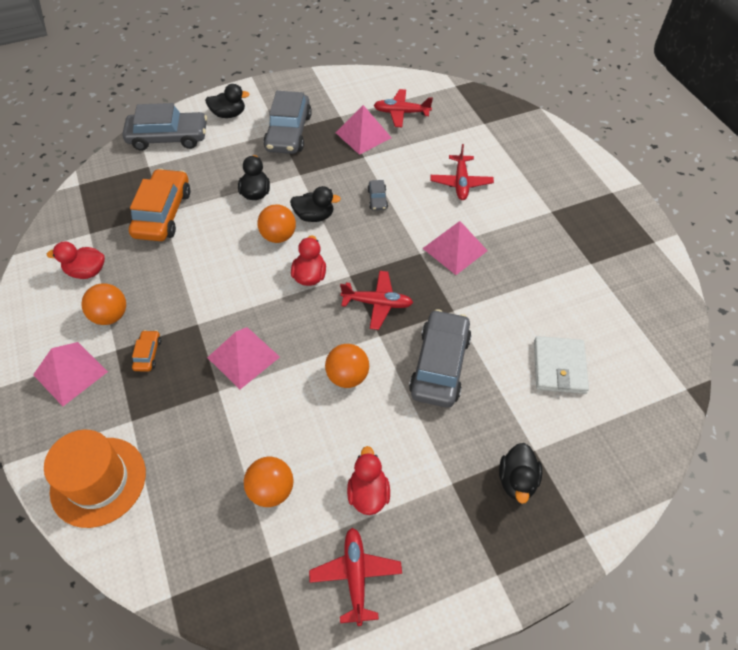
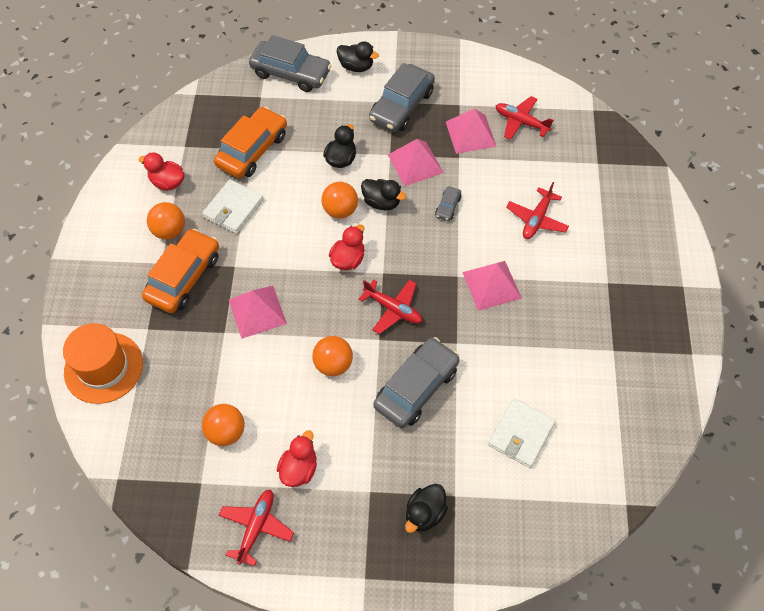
camera: 25 degrees right, 5 degrees up
pink pyramid [33,342,108,406] -> pink pyramid moved to [388,139,444,186]
orange car [132,330,161,372] -> orange car [142,228,219,313], size x2.24
none -> white wallet [202,179,264,234]

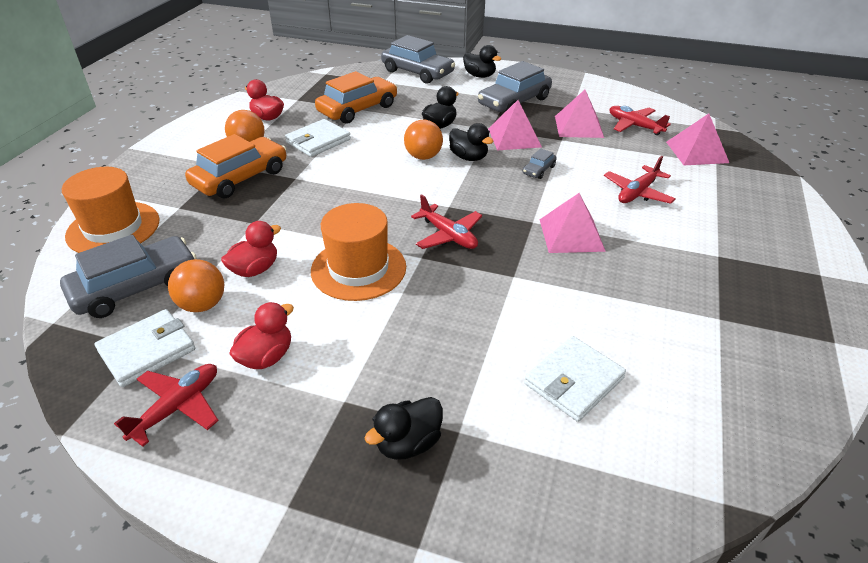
camera: 15 degrees right, 20 degrees down
pink pyramid [229,286,287,339] -> pink pyramid moved to [666,114,729,165]
orange ball [312,336,353,376] -> orange hat [311,203,406,301]
red duck [329,224,365,270] -> red duck moved to [221,221,281,277]
grey car [373,337,460,428] -> grey car moved to [60,234,197,318]
none -> white wallet [95,309,195,387]

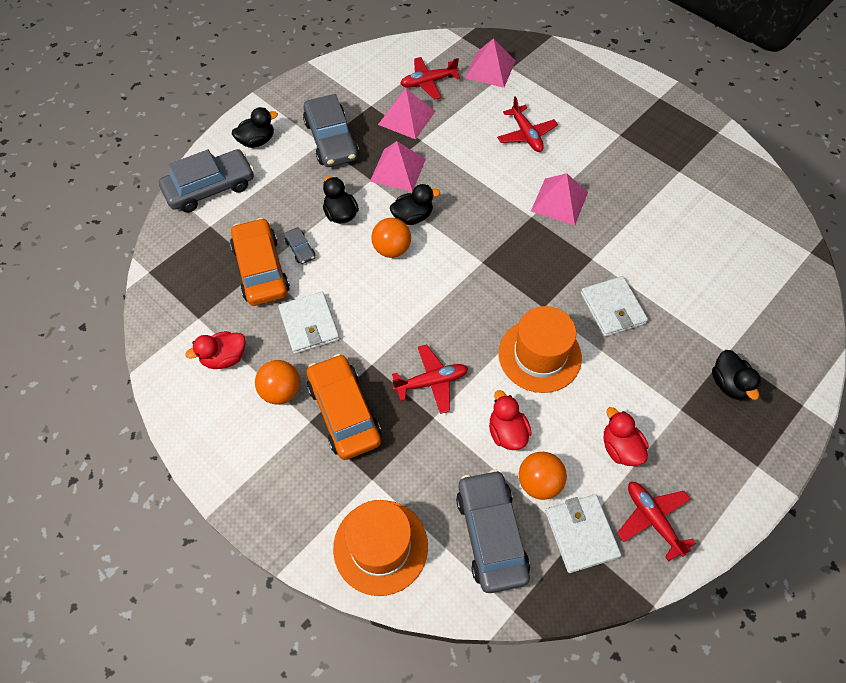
camera: 65 degrees left, 20 degrees up
red plane [411,194,482,249] -> red plane moved to [392,344,468,414]
grey car [523,148,556,179] -> grey car moved to [284,227,315,264]
white wallet [524,336,626,422] -> white wallet moved to [581,276,648,337]

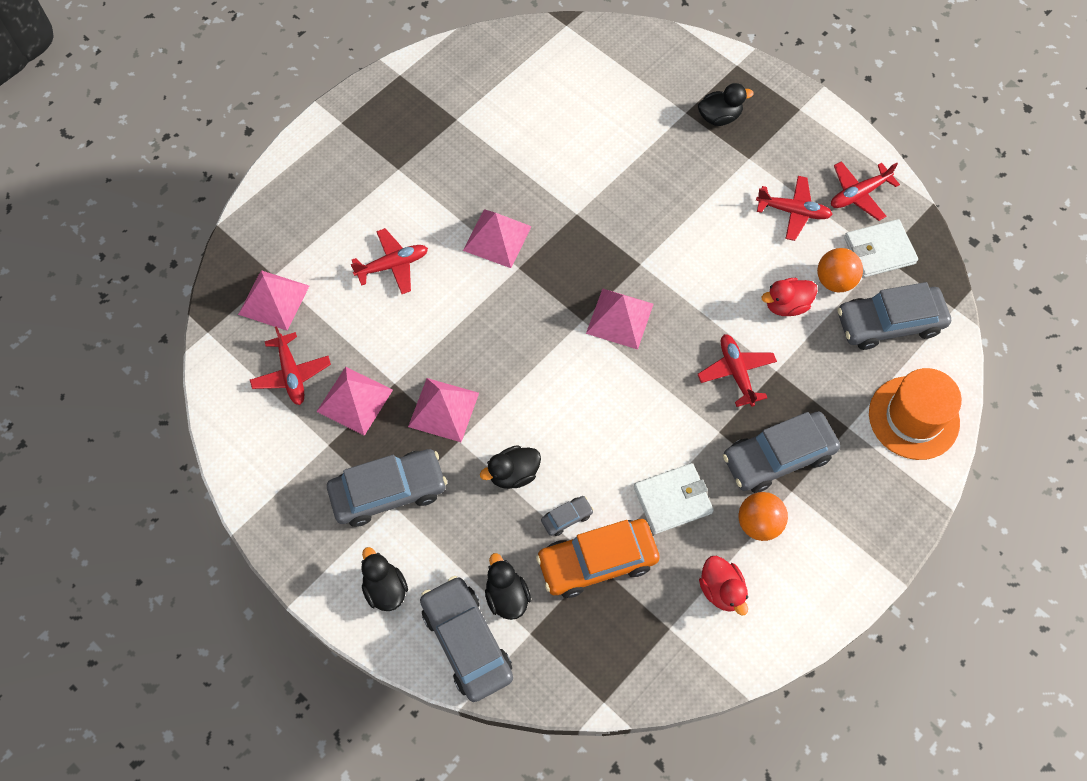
camera: 90 degrees left, 5 degrees up
orange car [307,354,381,460] -> grey car [723,411,840,493]
orange ball [371,218,411,258] -> none
black duck [390,184,440,225] -> black duck moved to [485,553,531,620]
orange hat [498,306,582,393] -> none
white wallet [581,276,648,337] -> none
red duck [604,407,648,466] -> red plane [756,176,833,241]
none -> pink pyramid [586,288,654,350]

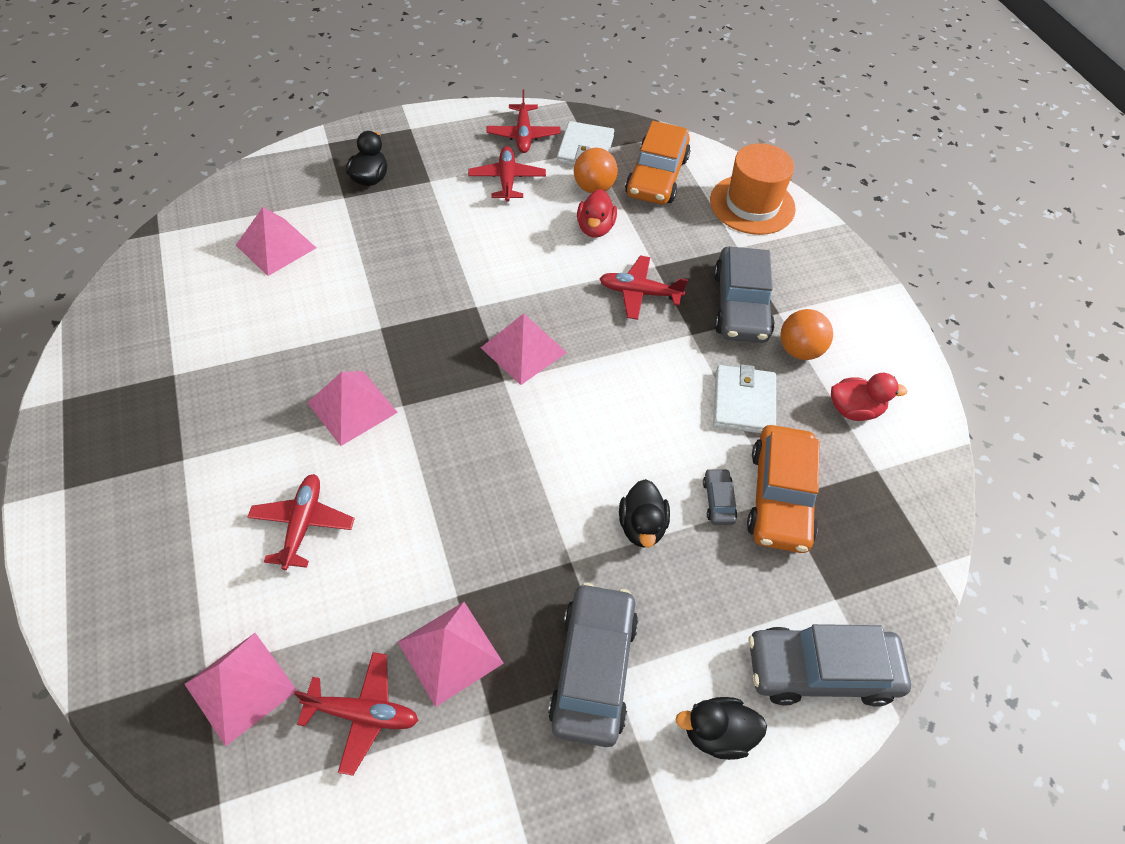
camera: 65 degrees left, 10 degrees down
pink pyramid [408,378,479,442] -> pink pyramid moved to [236,207,316,276]
black duck [485,553,531,620] -> none
red plane [756,176,833,241] -> red plane turned 45 degrees counterclockwise [468,146,546,202]
grey car [838,282,951,350] -> orange car [625,121,690,205]

